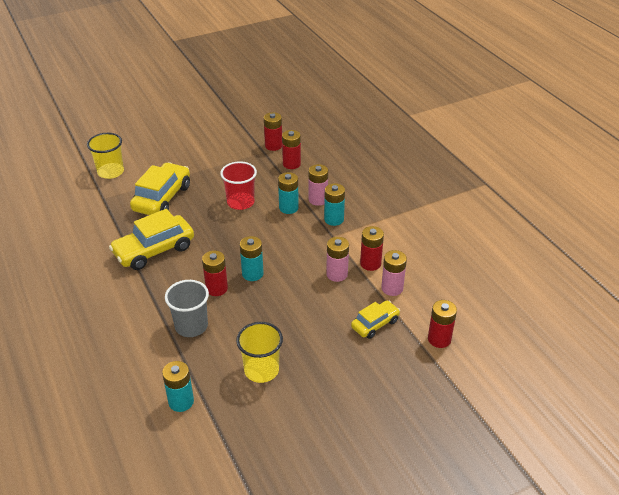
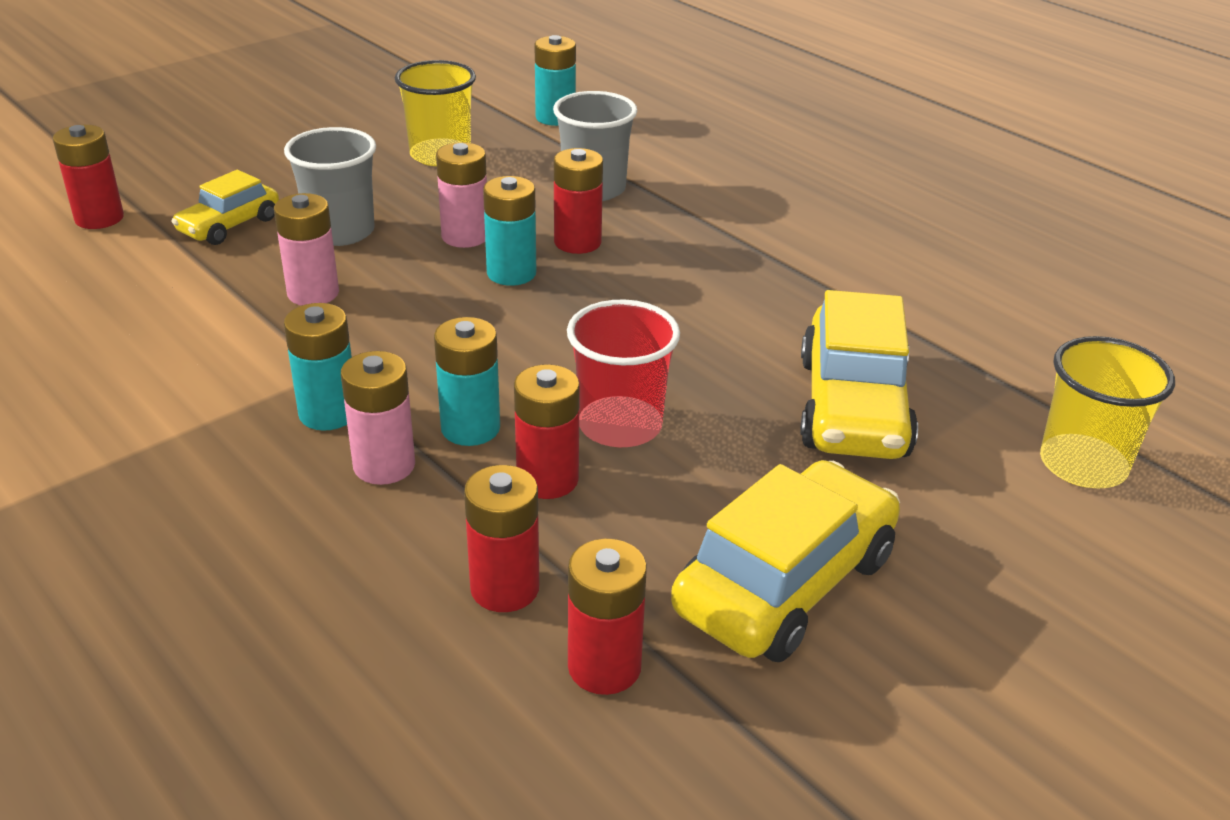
camera: 165 degrees right, 5 degrees down
yellow car [109,209,194,270] -> yellow car moved to [671,460,900,662]
red battery [360,226,384,271] -> red battery moved to [514,364,580,499]
pink battery [381,250,407,296] -> pink battery moved to [436,142,487,248]
none -> grey cup [284,127,376,246]

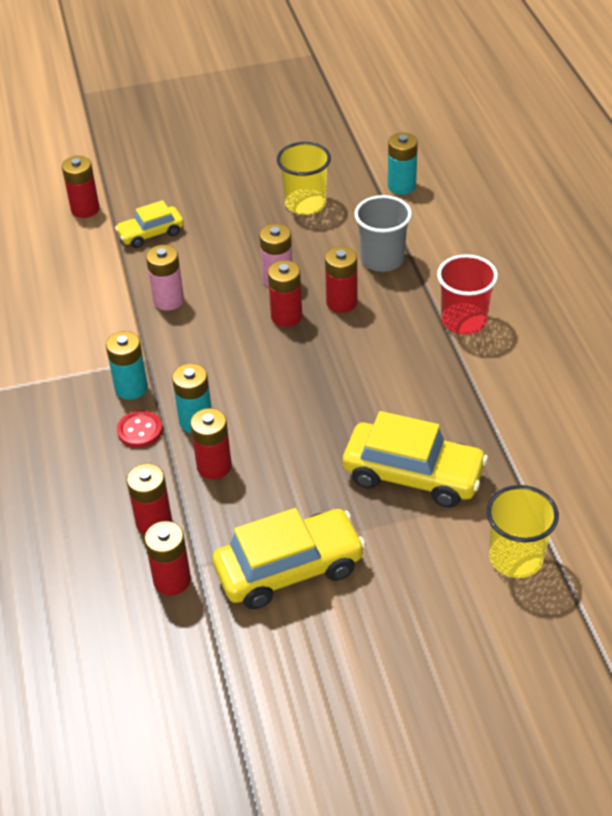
camera: 30 degrees right, 10 degrees up
grey cup [284,127,376,246] -> none
pink battery [341,351,415,485] -> red button [117,410,162,448]
turquoise battery [483,176,536,286] -> red battery [268,260,302,327]
red cup [567,299,680,447] -> red cup moved to [437,254,498,335]
yellow car [800,290,918,459] -> yellow car turned 105 degrees counterclockwise [343,411,488,508]

